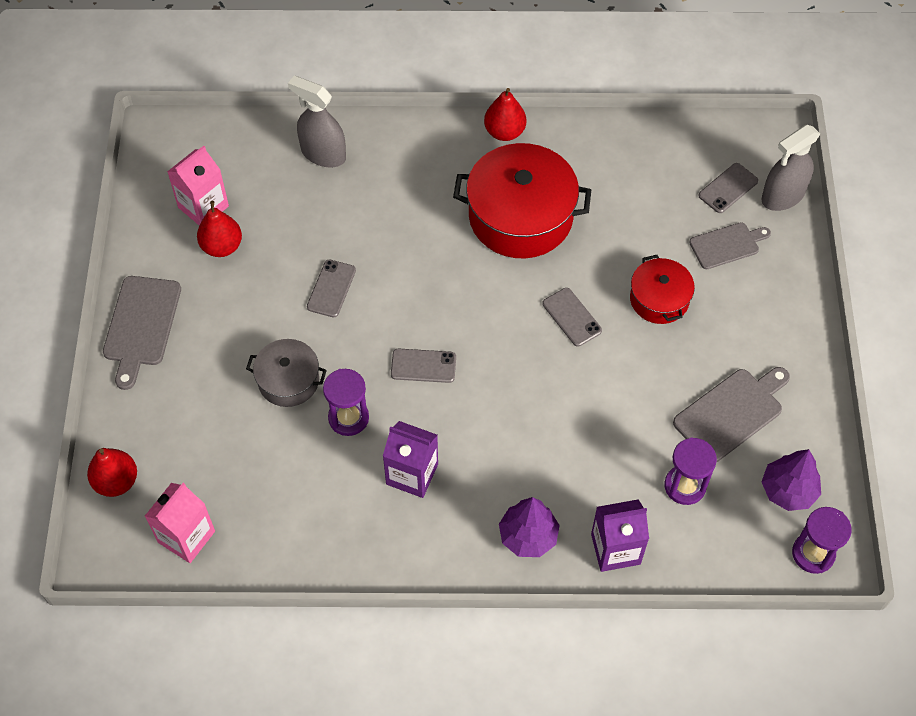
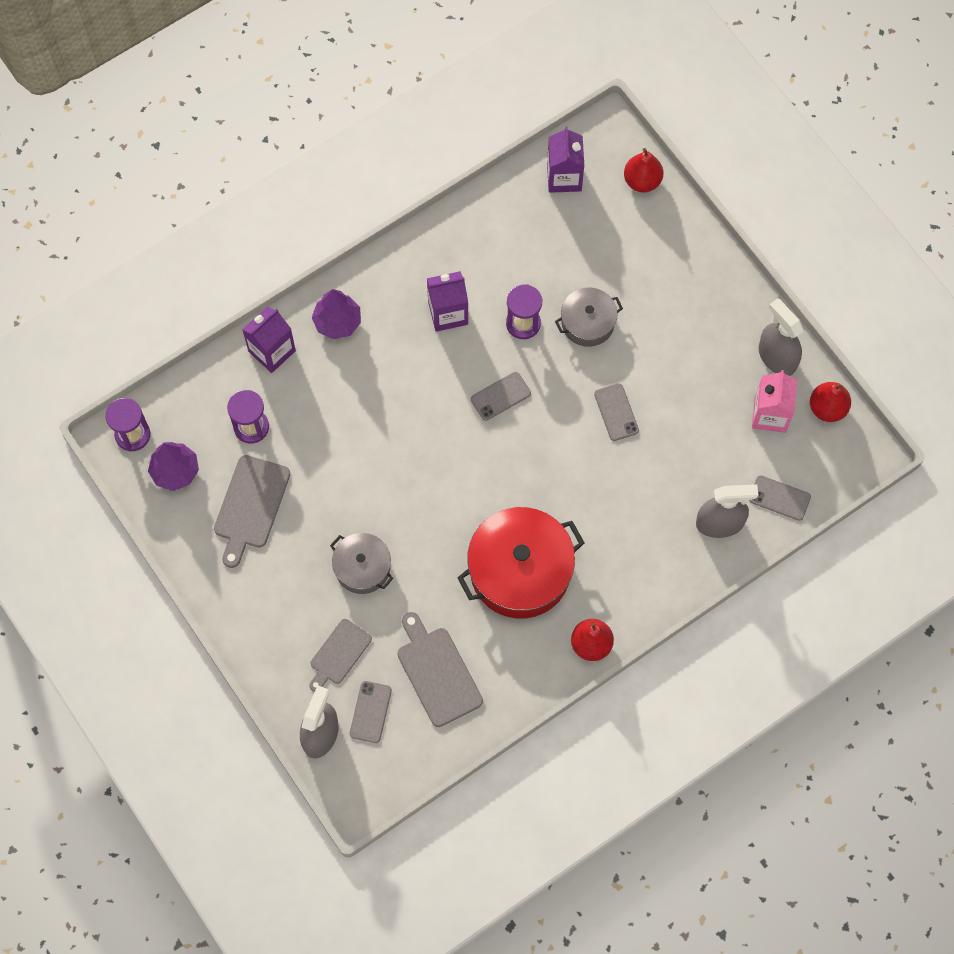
camera: 145 degrees right, 10 degrees up
grey cutting board [103,276,181,390] -> grey cutting board moved to [397,612,483,727]
pink carton [145,483,215,563] -> purple carton [547,127,584,193]
red pear [197,201,242,257] -> red pear moved to [810,382,851,422]
grey phone [542,288,602,347] -> grey phone moved to [749,475,811,521]
red pot [630,255,695,324] -> grey pot [330,533,393,594]
none -> grey spray bottle [759,299,803,376]

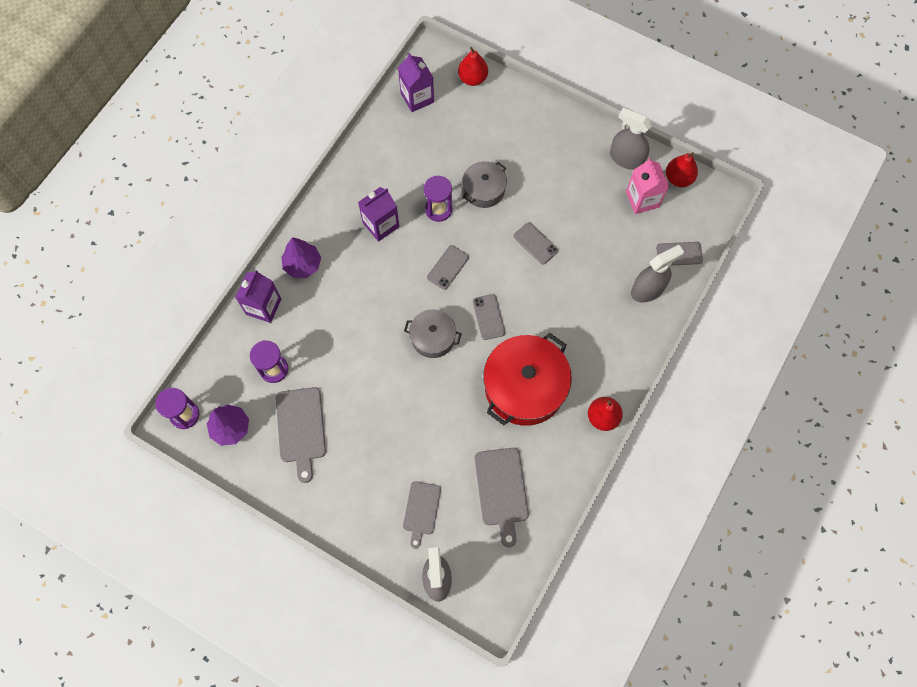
camera: 25 degrees left, 0 degrees up
grey pot [330,533,393,594] -> grey pot moved to [404,309,462,358]
grey phone [350,681,392,743] -> grey phone moved to [473,294,505,340]
grey cutting board [397,612,483,727] -> grey cutting board turned 135 degrees counterclockwise [475,448,529,547]

